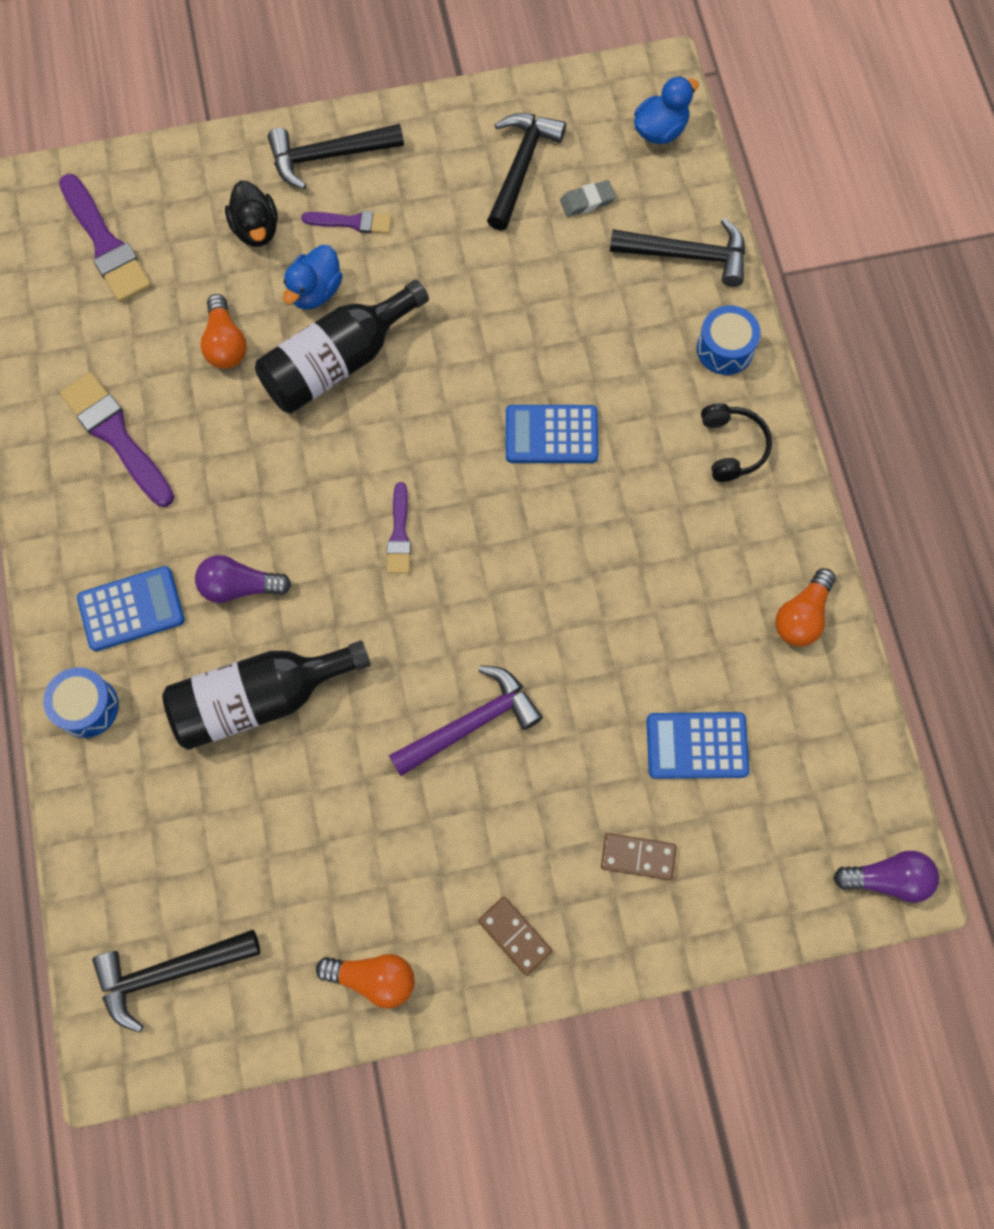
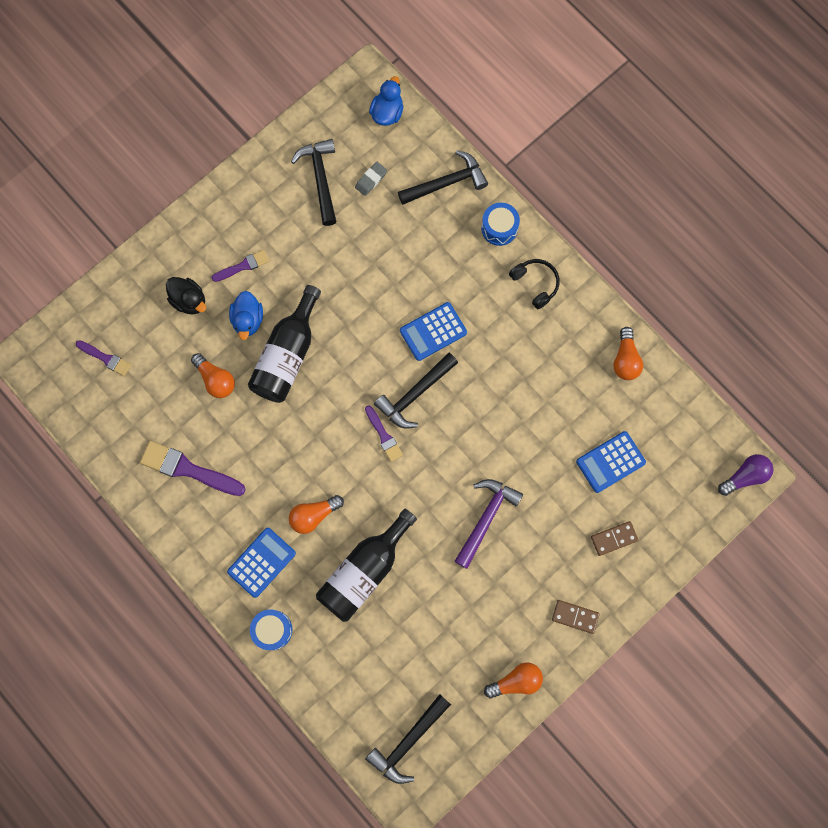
camera: 30 degrees left, 5 degrees up
purple brush [59,174,152,302] -> purple brush [76,340,131,376], size x0.57
purple light bulb [195,555,291,603] -> orange light bulb [289,495,344,534]
black hammer [268,124,404,189] -> black hammer moved to [374,353,458,429]

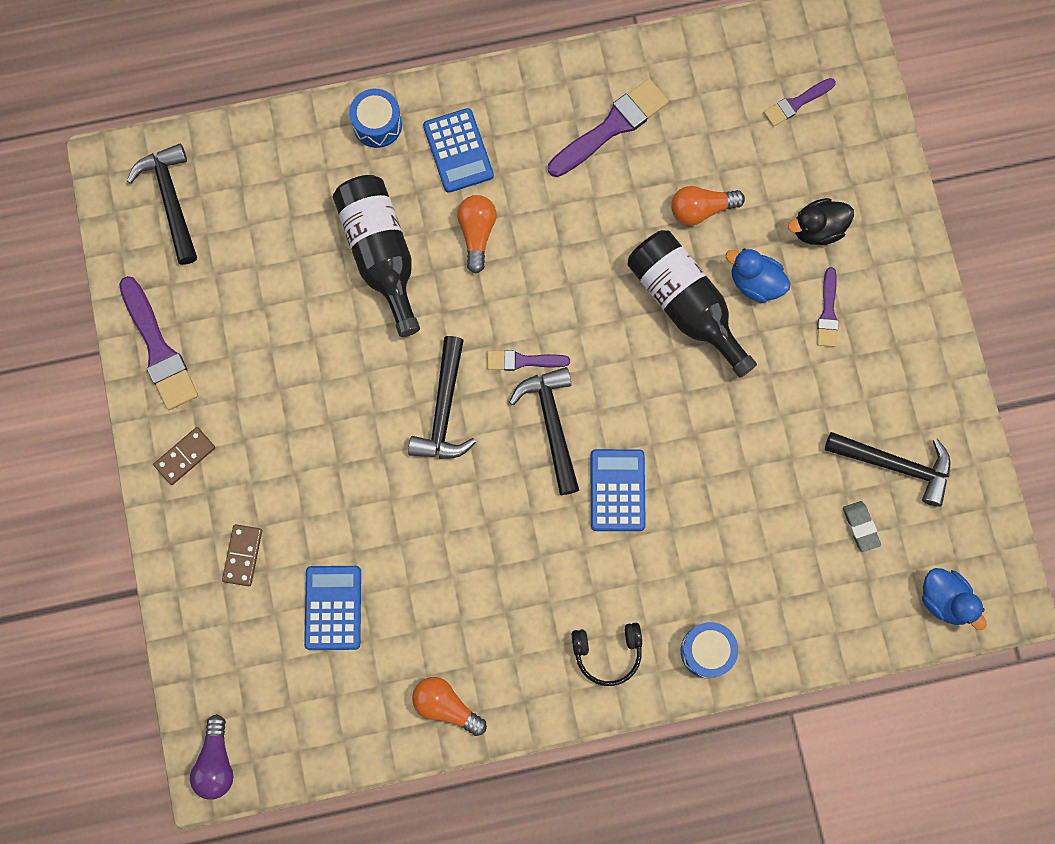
camera: 120 degrees right, 0 degrees up
black hammer [398,150,488,205] -> black hammer moved to [408,336,476,459]
purple hammer [454,479,523,569] -> none
orange light bulb [484,663,543,699] -> purple brush [119,276,198,410]

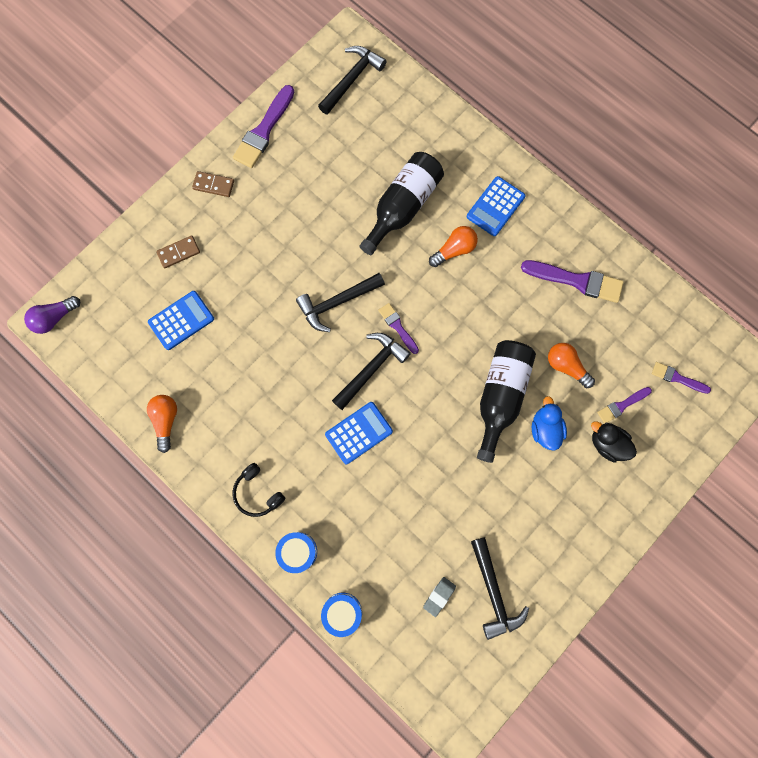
camera: 55 degrees right, 0 degrees up
blue drum [349,89,402,148] -> blue drum moved to [321,593,362,637]
purple brush [817,267,839,347] -> purple brush moved to [597,387,652,424]
blue duck [922,568,987,630] -> none

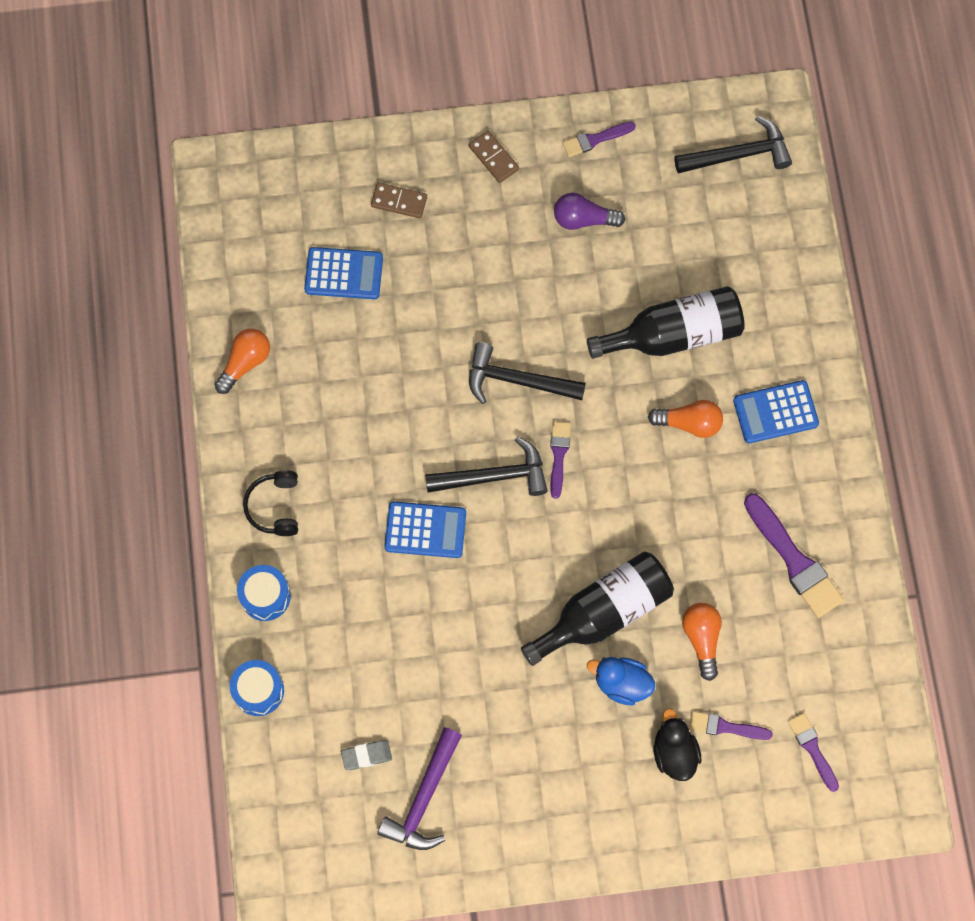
camera: 40 degrees right, 5 degrees down
purple light bulb [24,296,80,334] -> purple light bulb moved to [554,193,625,230]
purple brush [233,85,294,168] -> purple brush [562,122,636,157], size x0.57
black hammer [471,537,529,640] -> purple hammer [377,727,462,850]
blue duck [532,396,567,451] -> blue duck turned 105 degrees counterclockwise [587,657,655,705]

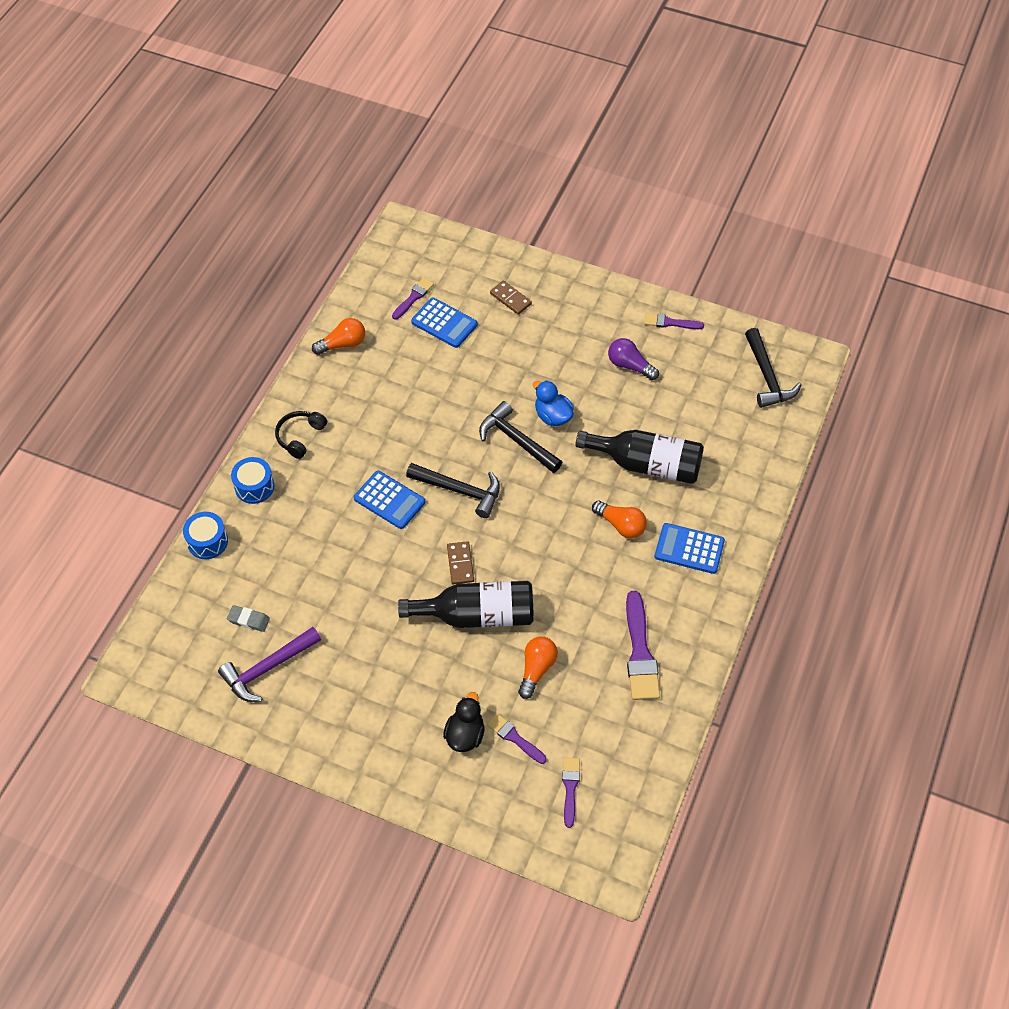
camera: 30 degrees right, 15 degrees down
brown domino [469,131,519,183] -> brown domino moved to [447,541,474,584]
purple brush [550,421,571,499] -> purple brush moved to [392,278,434,320]
blue duck [587,657,655,705] -> blue duck moved to [533,380,574,426]
black hammer [674,116,792,174] -> black hammer turned 60 degrees clockwise [745,328,801,408]

